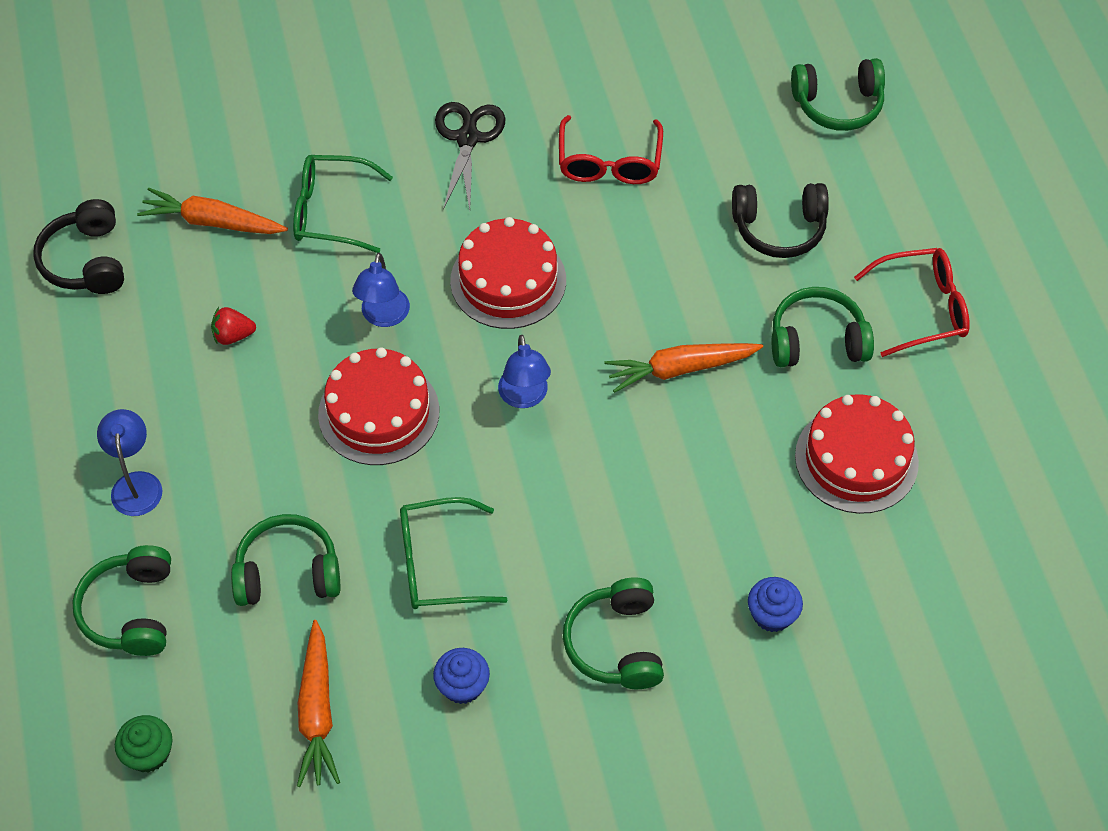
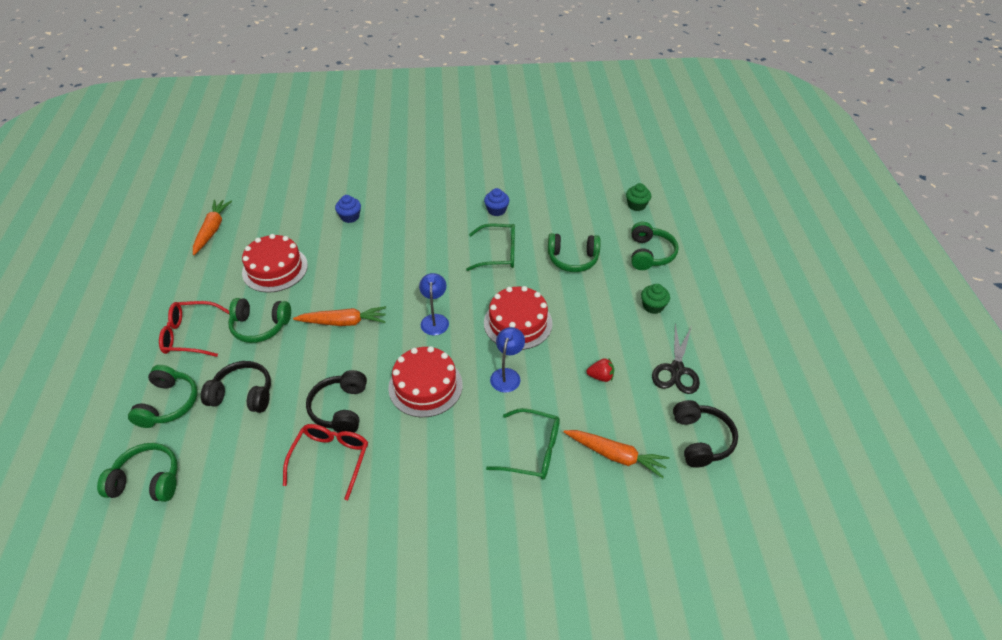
camera: 170 degrees left, 10 degrees down
blue lamp [97,409,162,516] -> green cupcake [641,284,670,314]
orange carrot [297,620,340,787] -> orange carrot moved to [193,200,232,255]
black scissors [435,102,505,210] -> black scissors moved to [652,324,700,394]
green headphones [563,577,664,689] -> green headphones moved to [128,365,198,428]
none -> black headphones [306,370,367,433]

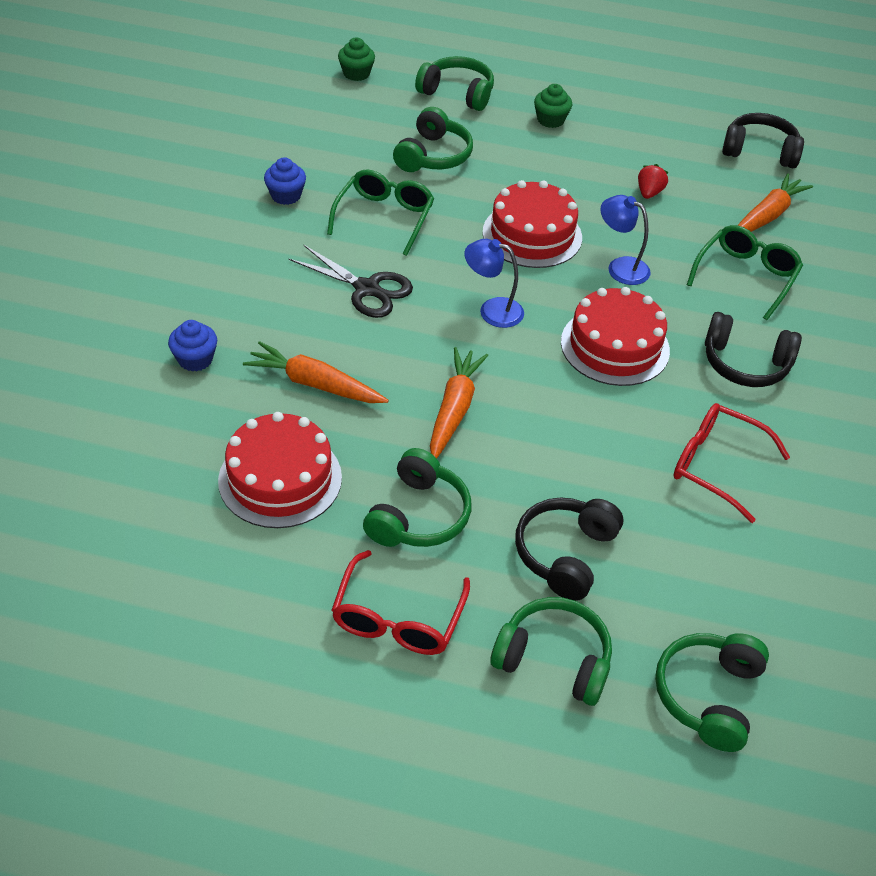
camera: 75 degrees left, 0 degrees up
orange carrot [193,200,232,255] -> orange carrot moved to [243,341,389,403]
black headphones [306,370,367,433] -> black headphones moved to [705,312,802,387]
black scissors [652,324,700,394] -> black scissors moved to [288,244,413,318]

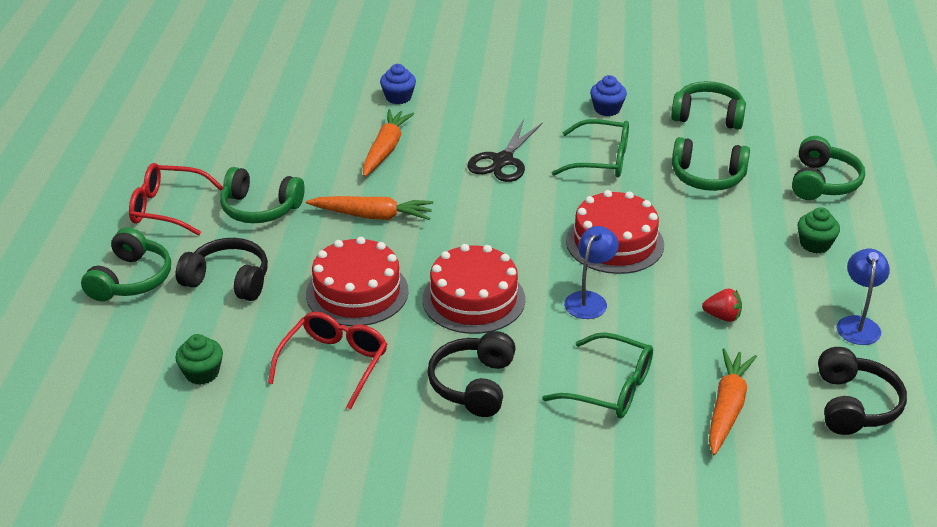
camera: 85 degrees right, 10 degrees down
red cake [218,412,342,528] -> red cake moved to [306,237,409,326]
green cupcake [338,37,375,81] -> green cupcake moved to [175,334,223,385]
blue lamp [465,239,524,328] -> blue lamp moved to [836,249,890,345]
green headphones [655,633,769,752] -> green headphones moved to [671,81,746,130]
orange carrot [738,173,813,232] -> orange carrot turned 105 degrees counterclockwise [709,348,757,455]

